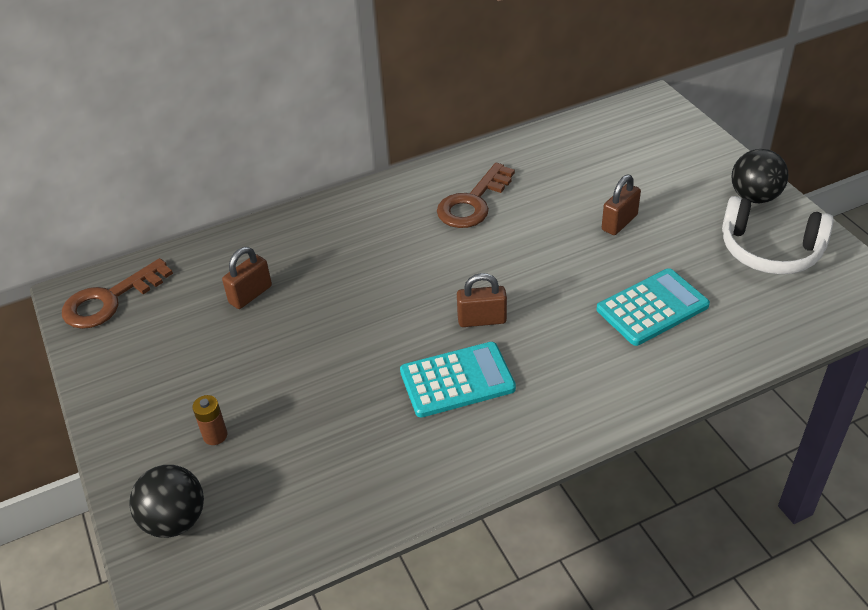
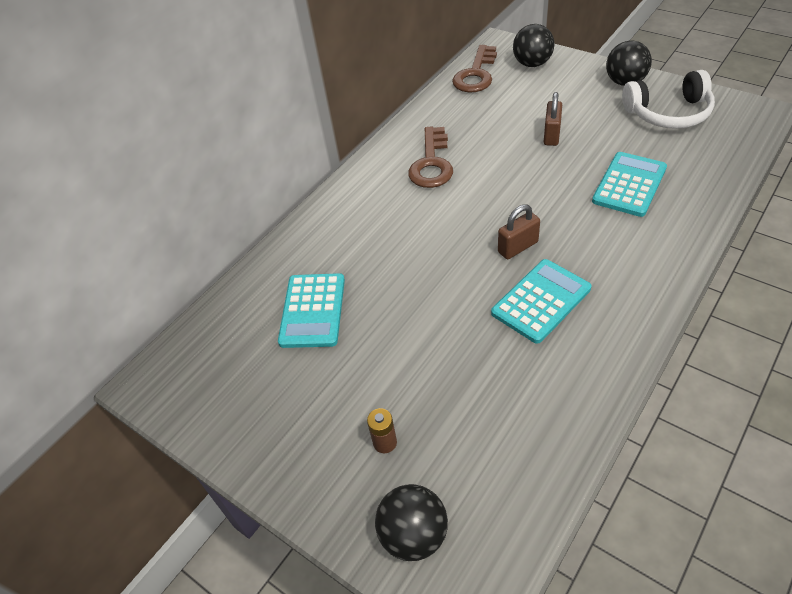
camera: 25 degrees left, 5 degrees up
brown key [62,258,173,329] -> brown key moved to [452,45,497,92]
brown padlock [222,247,272,309] -> turquoise calculator [278,273,345,348]
none -> black ball [513,24,555,67]

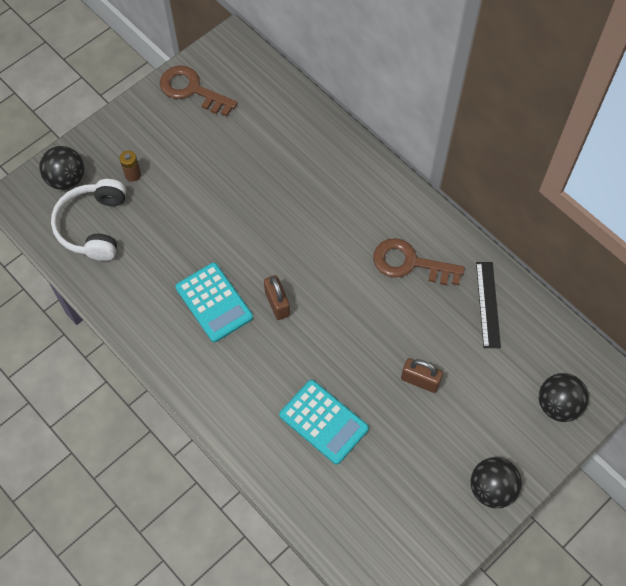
camera: 95 degrees right, 15 degrees up
turquoise calculator [278,273,345,348] -> none
brown key [452,45,497,92] -> brown key moved to [160,65,238,116]
white headphones [622,70,715,129] -> white headphones moved to [51,179,126,261]
none -> black ruler [476,262,501,348]

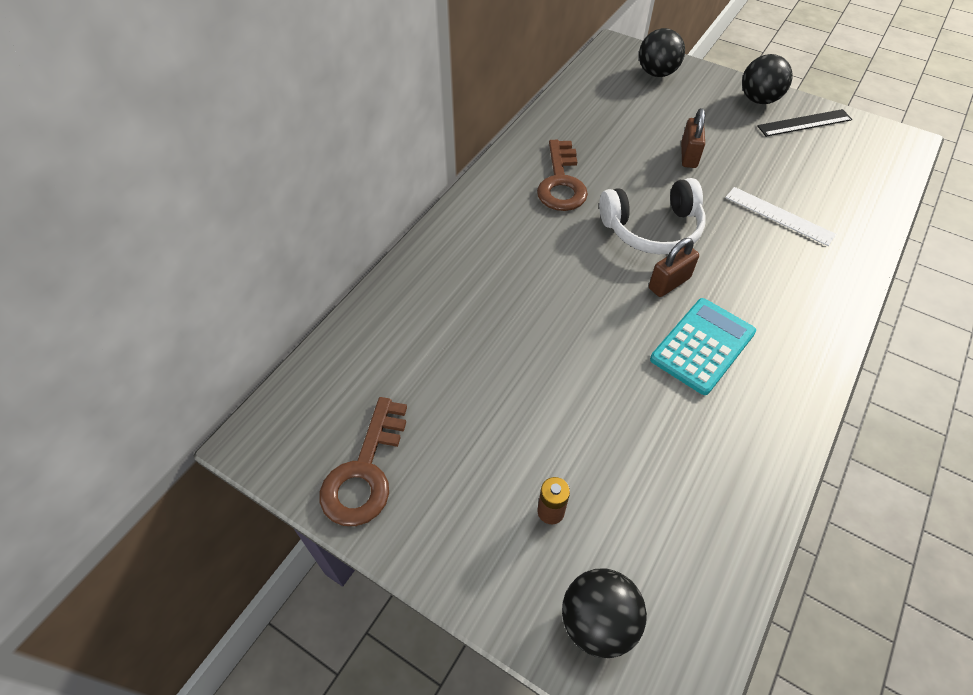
camera: 105 degrees left, 10 degrees down
white headphones [51,179,126,261] -> white headphones moved to [599,178,705,254]
turquoise calculator [279,380,369,465] -> white ruler [725,187,836,246]
black ruler [476,262,501,348] -> black ruler moved to [757,109,852,137]

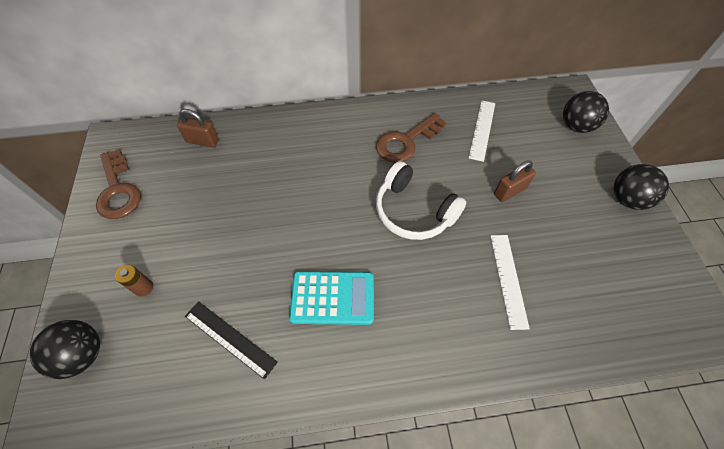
camera: 50 degrees right, 5 degrees up
brown key [320,397,407,526] -> brown key turned 90 degrees counterclockwise [96,149,141,219]
brown padlock [649,238,699,297] -> brown padlock moved to [177,109,219,147]
black ruler [757,109,852,137] -> black ruler moved to [185,301,278,379]
none -> white ruler [469,101,495,162]

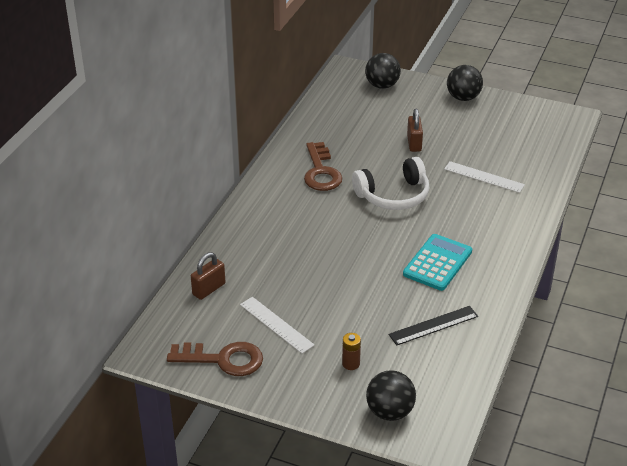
camera: 60 degrees left, 20 degrees down
white ruler [469,101,495,162] -> white ruler moved to [240,297,314,354]

